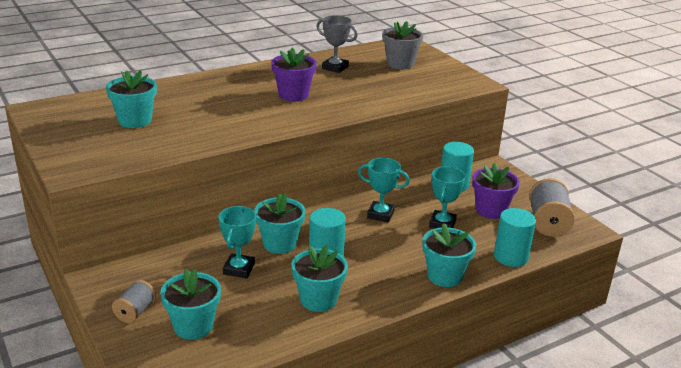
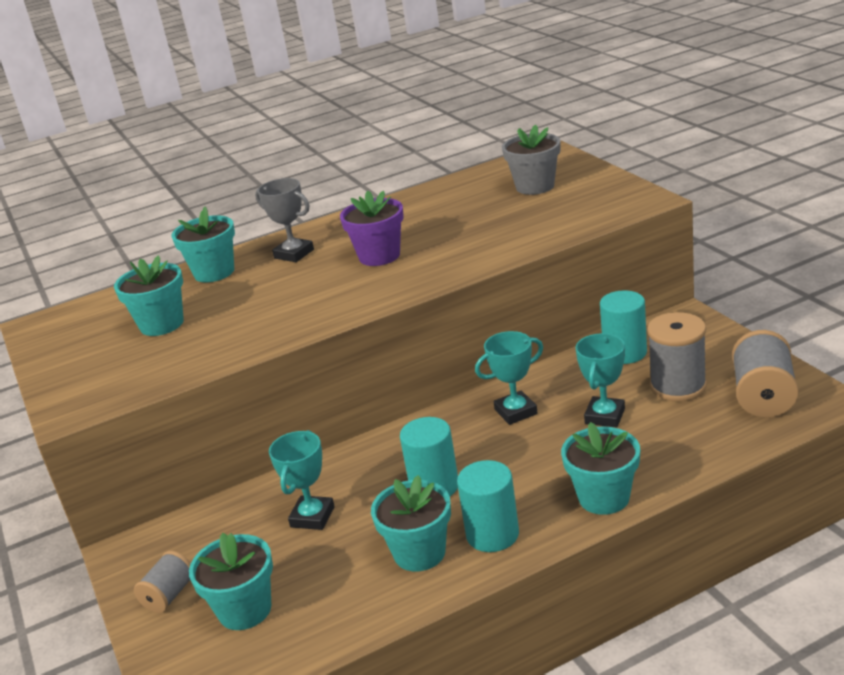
camera: 10 degrees right, 0 degrees up
turquoise flower pot [254,193,305,254] -> turquoise flower pot moved to [172,206,235,282]
grey trophy [316,15,358,73] -> grey trophy moved to [255,178,314,262]
turquoise trophy [358,158,410,223] -> turquoise trophy turned 45 degrees counterclockwise [475,331,543,425]
purple flower pot [472,163,520,219] -> grey spool [647,312,707,402]
turquoise cylinder [494,208,536,267] -> turquoise cylinder moved to [457,460,519,552]

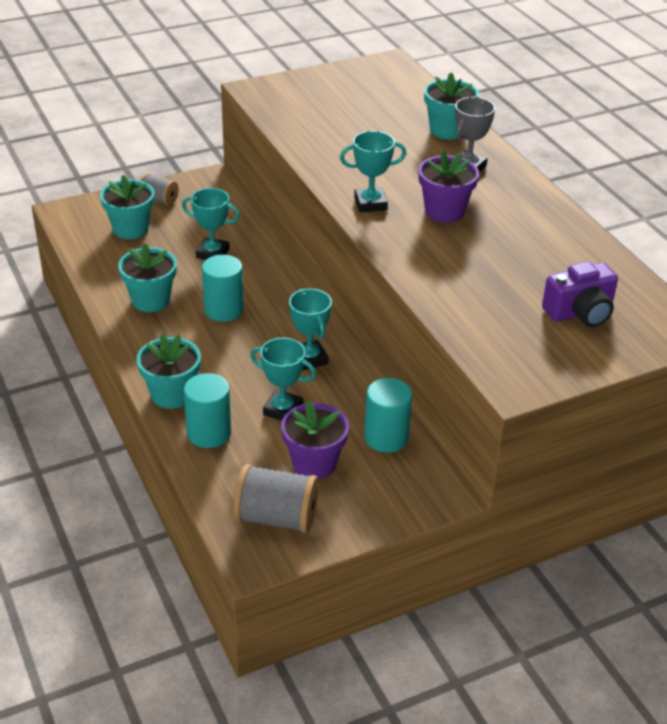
camera: 85 degrees right, 10 degrees up
turquoise flower pot [114,255,184,336] -> none
turquoise cylinder [457,460,519,552] -> turquoise cylinder moved to [184,373,231,448]
grey flower pot [502,124,561,195] -> purple camera [542,261,618,327]
grey spool [647,312,707,402] -> purple flower pot [281,400,349,479]
none -> turquoise trophy [340,131,406,212]

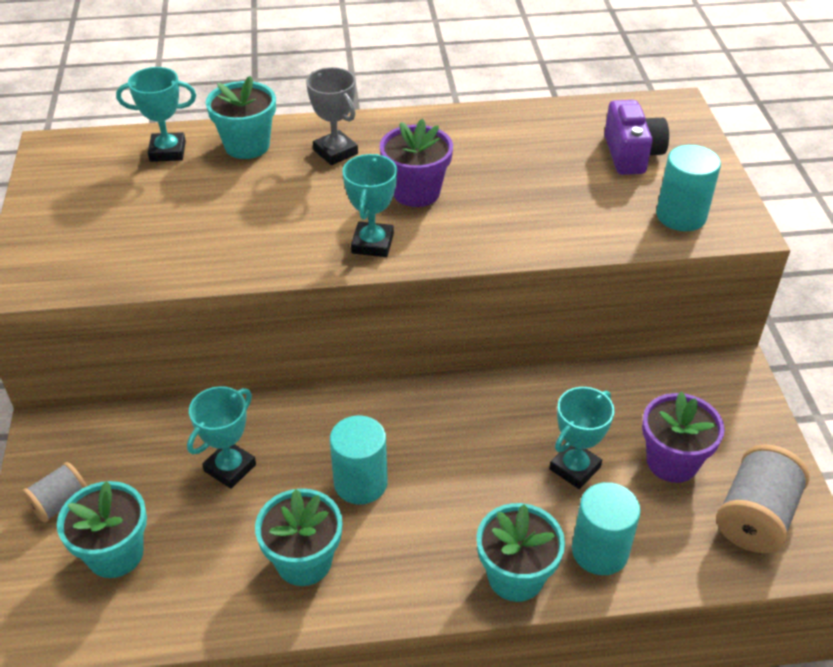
camera: 70 degrees left, 5 degrees up
turquoise trophy [289,289,332,371] -> turquoise trophy moved to [116,67,196,162]
turquoise cylinder [364,378,412,453] -> turquoise cylinder moved to [656,145,721,231]

